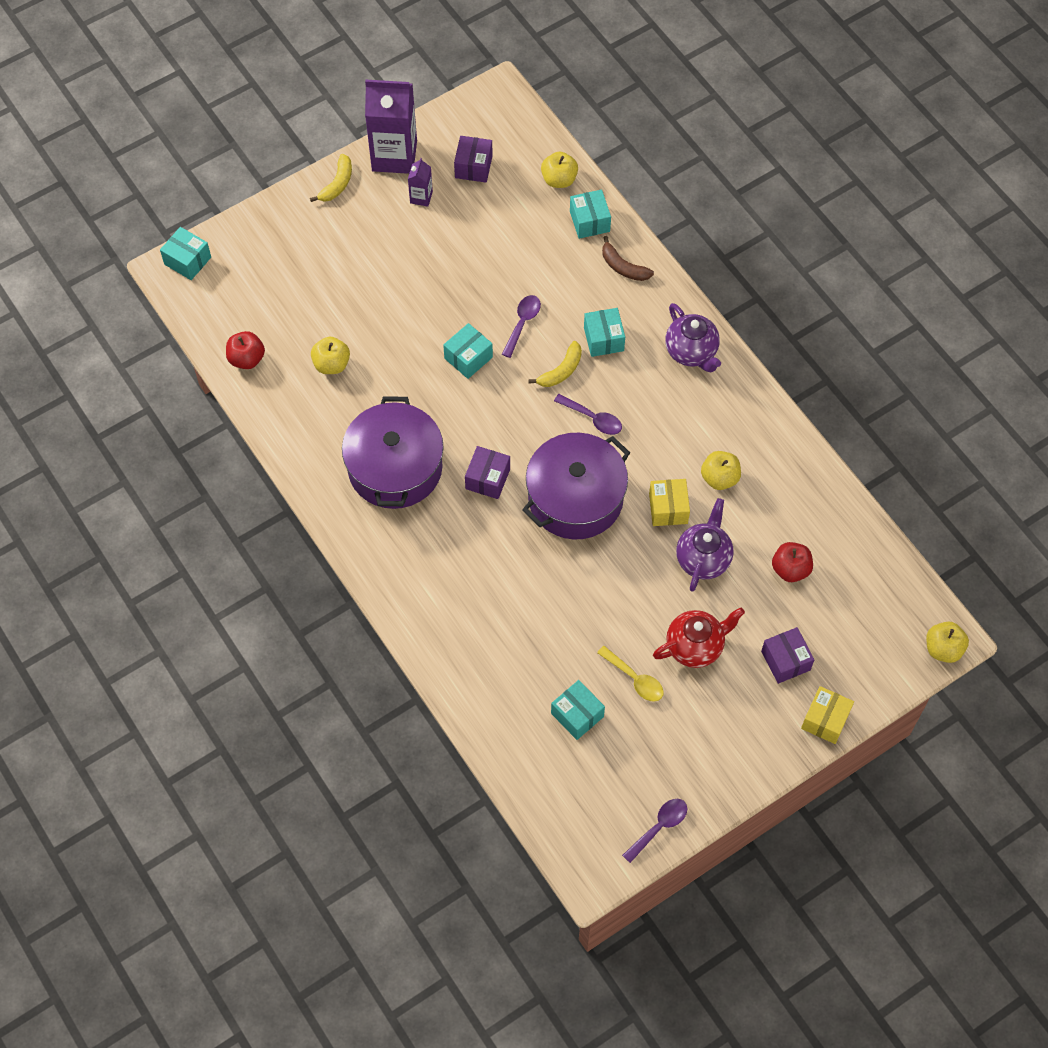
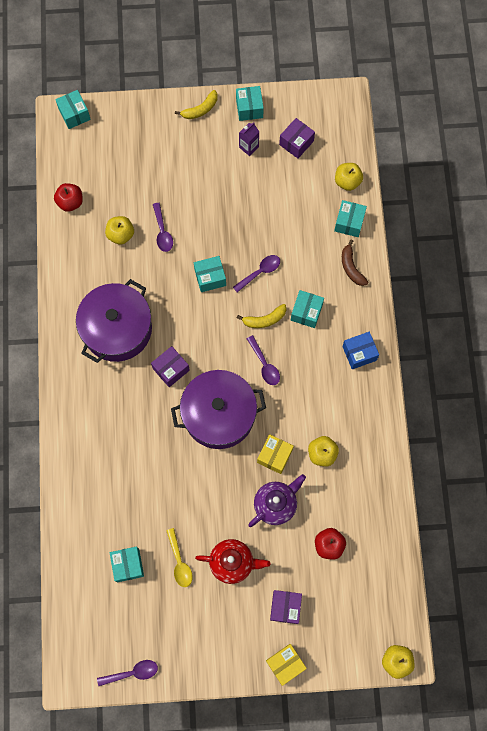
camera: 30 degrees right, 10 degrees up
purple carton [365,80,417,174] -> turquoise box [236,86,264,121]
purple teapot [665,303,721,372] -> blue box [342,332,379,369]
none -> purple spoon [153,203,173,252]

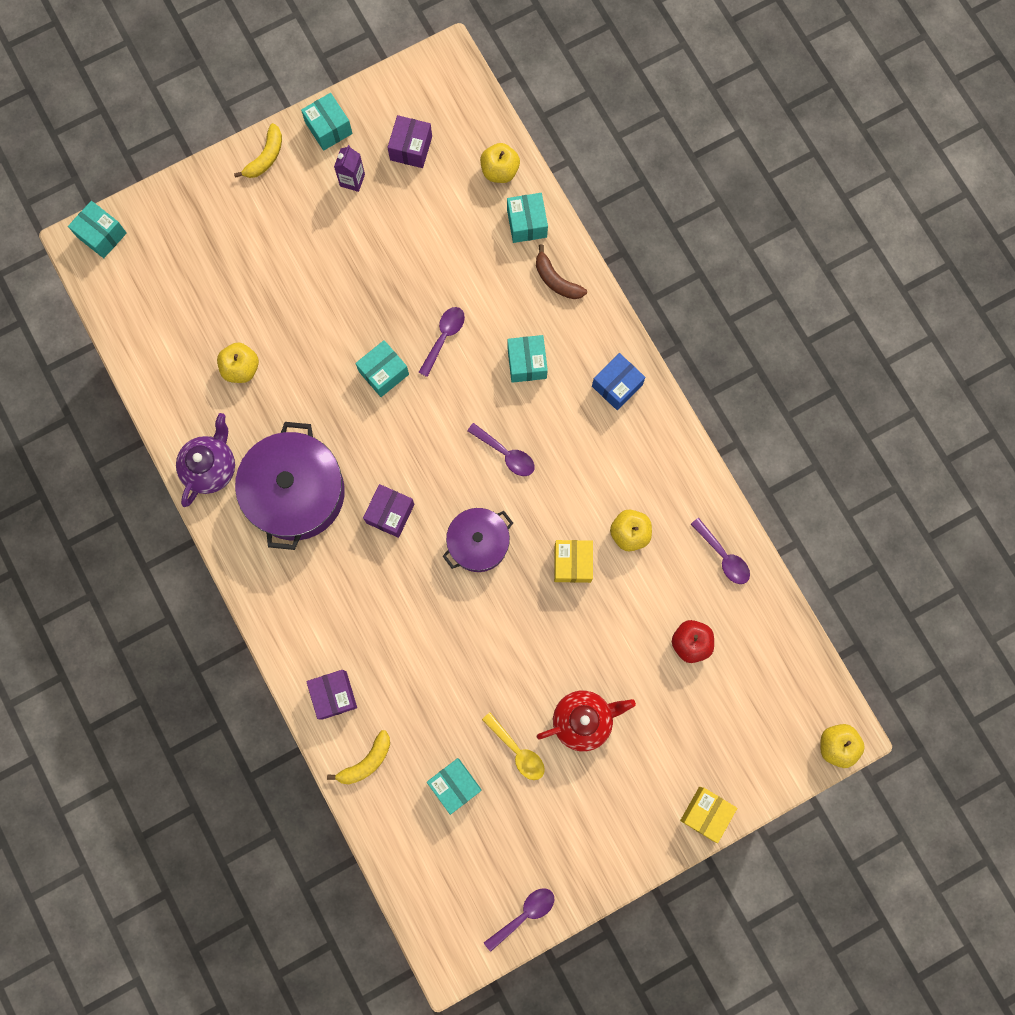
camera: 25 degrees left, 5 degrees up
red apple [54,183,83,212] -> none
purple spoon [153,203,173,252] -> purple spoon moved to [691,518,750,584]
purple pot [171,370,266,449] -> purple pot [443,508,513,572], size x0.60
yellow banana [237,304,286,328] -> yellow banana moved to [327,730,390,784]
purple teapot [248,474,306,527] -> purple teapot moved to [176,413,235,507]
purple box [270,590,302,624] -> purple box moved to [306,670,357,720]

